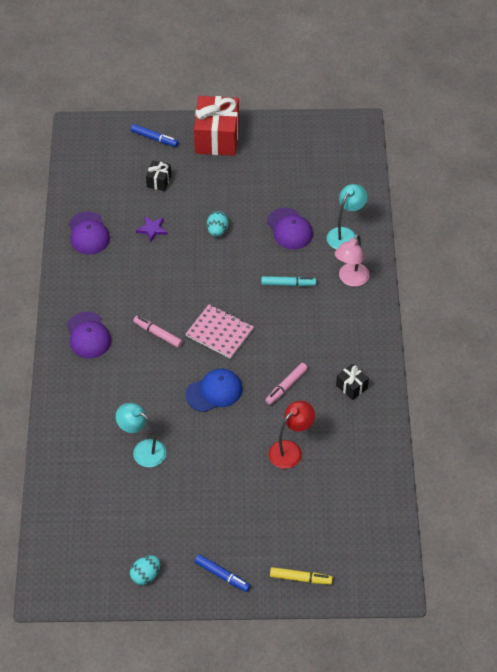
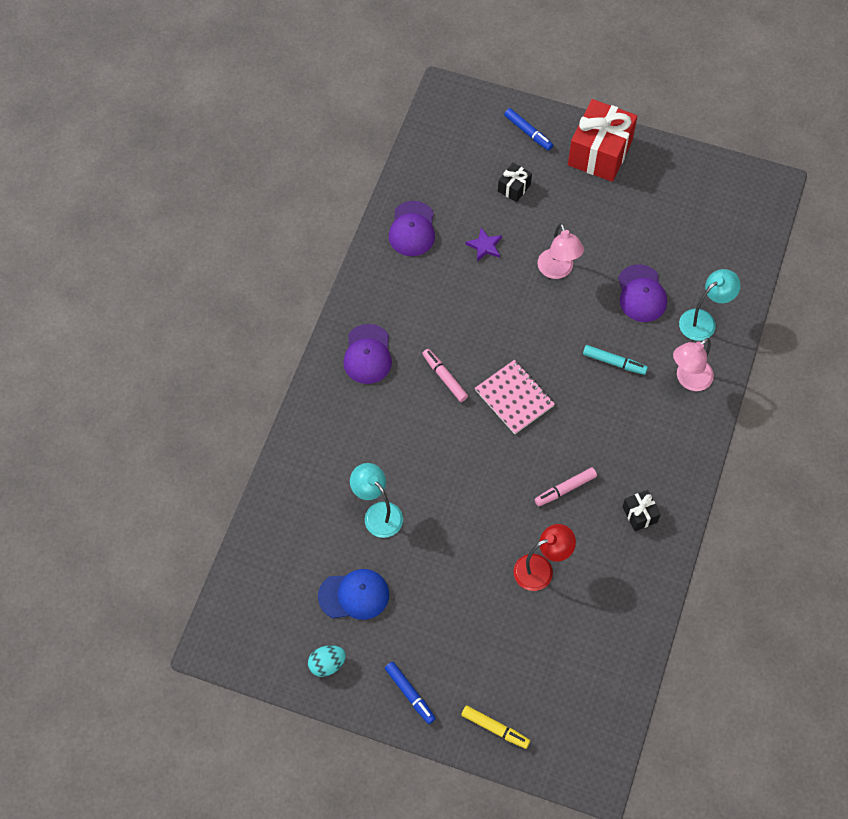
camera: 20 degrees right, 10 degrees up
blue cap [186,369,242,412] -> blue cap moved to [318,569,389,620]
turquoise egg [207,211,229,237] -> pink lamp [538,223,584,279]

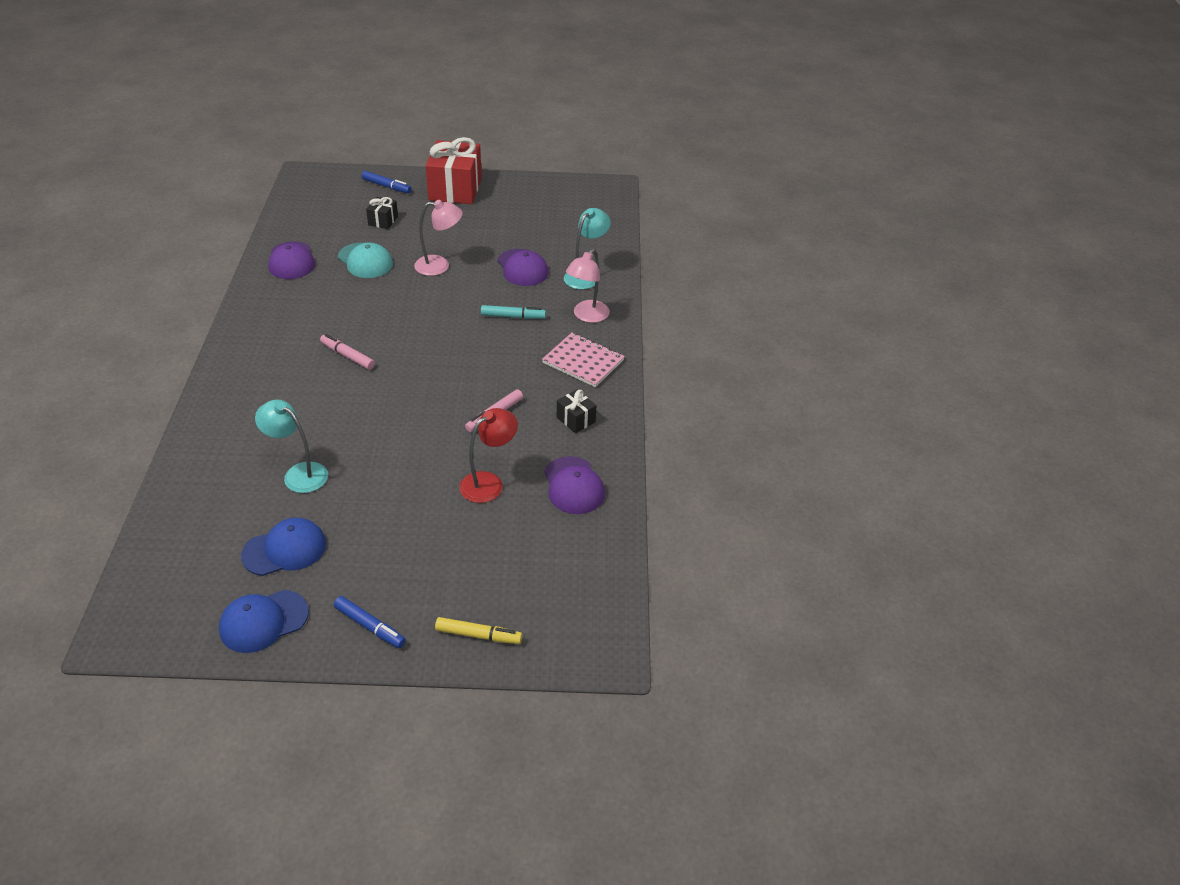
camera: 20 degrees left, 20 degrees down
turquoise egg [308,645,346,677] -> blue cap [219,590,309,653]
purple cap [343,324,392,384] -> purple cap moved to [544,456,605,514]
purple star [466,228,502,261] -> turquoise cap [338,243,393,278]
pink notebook [475,360,555,434] -> pink notebook moved to [542,333,625,387]
pink lamp [538,223,584,279] -> pink lamp turned 60 degrees counterclockwise [414,200,463,276]

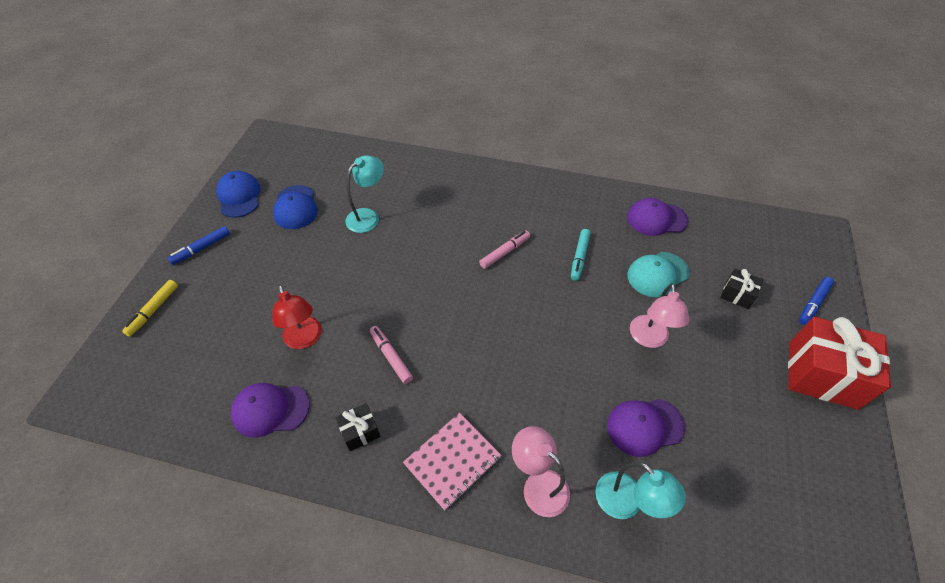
camera: 105 degrees right, 10 degrees up
turquoise marker [481,305,546,319] -> turquoise marker moved to [571,229,591,281]

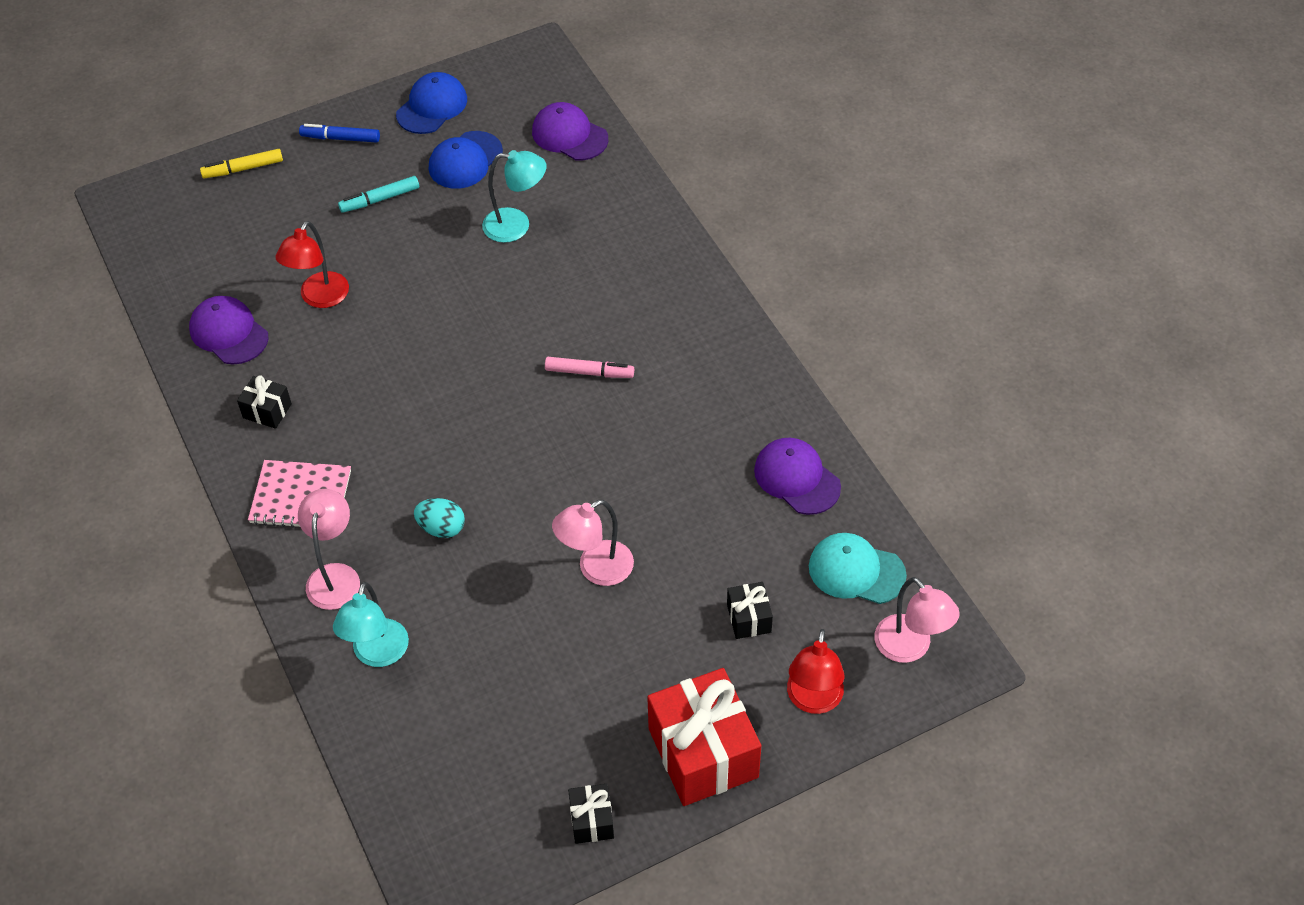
camera: 50 degrees right, 0 degrees up
pink marker [370,326,413,384] -> none
turquoise marker [571,229,591,281] -> turquoise marker moved to [338,176,419,213]
purple cap [607,399,685,457] -> purple cap moved to [532,102,608,161]
turquoise cap [627,252,690,297] -> turquoise cap moved to [809,533,907,604]
blue marker [799,277,834,325] -> red lamp [787,629,845,714]
none -> turquoise egg [414,498,465,538]
none -> black gift [568,784,614,844]
none -> pink lamp [874,577,960,663]

